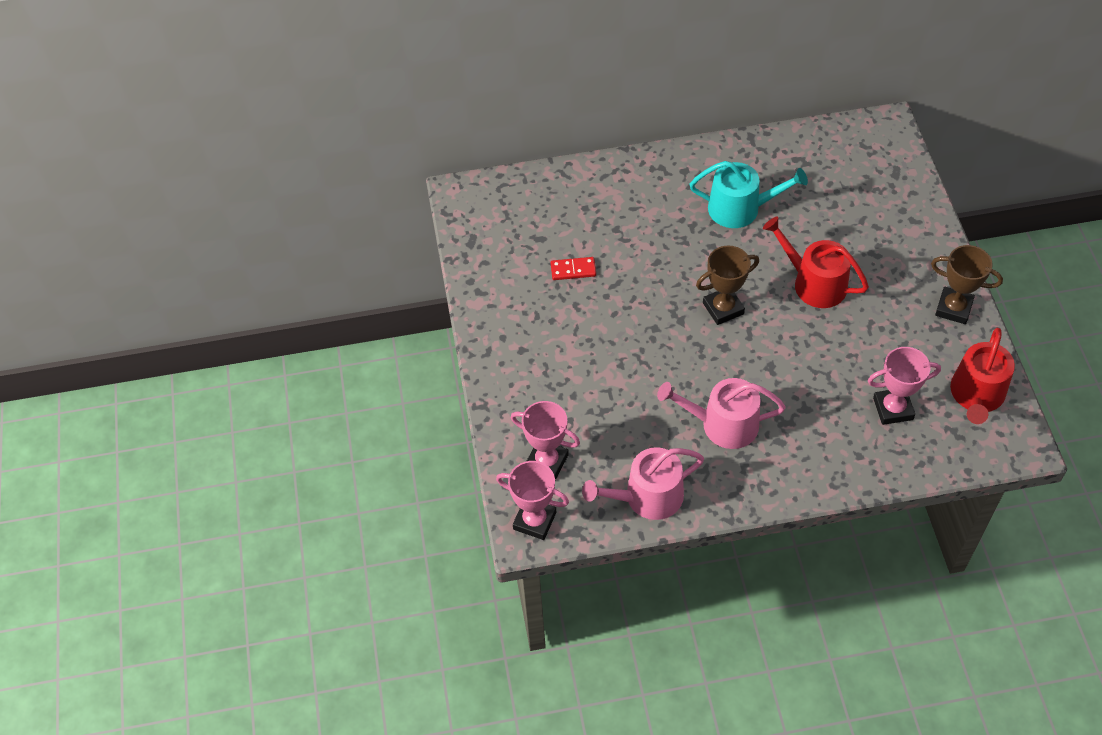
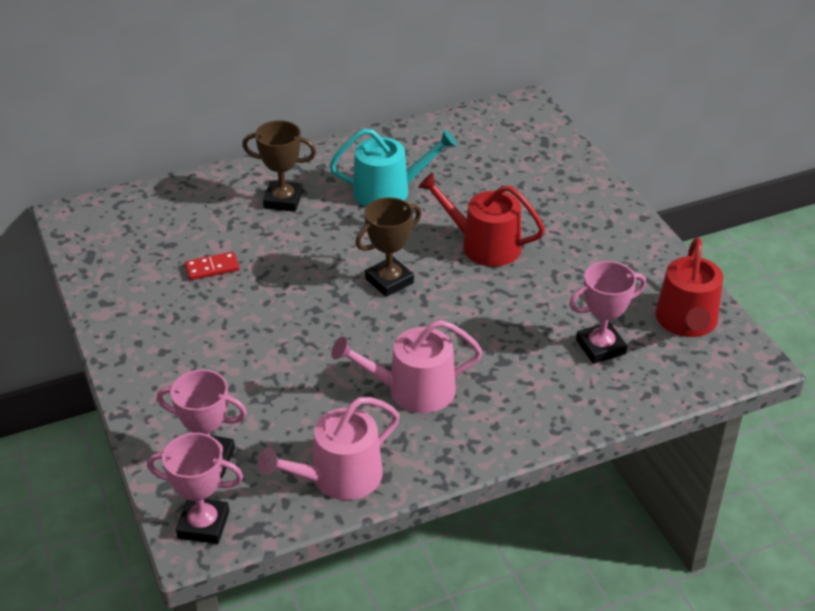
camera: 15 degrees left, 15 degrees down
brown trophy [931,245,1003,324] -> brown trophy moved to [242,120,316,212]

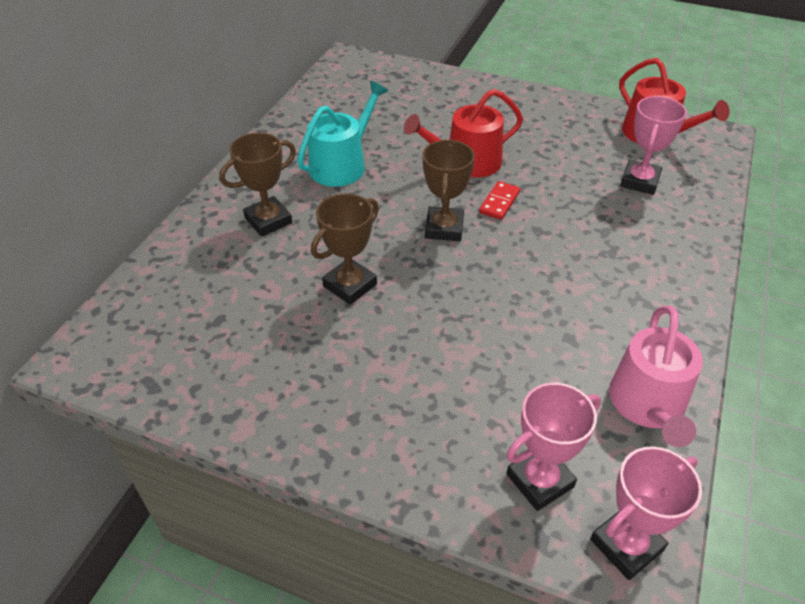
camera: 45 degrees left, 5 degrees up
red domino [185,252,240,280] -> red domino moved to [479,181,520,220]
pink watering can [331,320,483,413] -> none
none -> brown trophy [311,194,379,305]

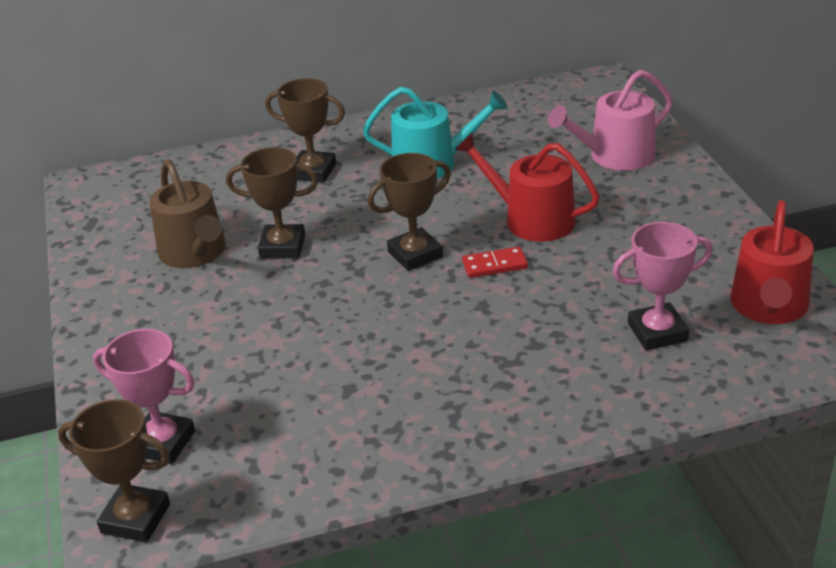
camera: 55 degrees right, 10 degrees down
pink trophy [590,446,702,580] -> brown trophy [58,399,170,542]
pink watering can [609,305,703,447] -> pink watering can moved to [548,70,673,171]
none -> brown watering can [150,159,226,268]

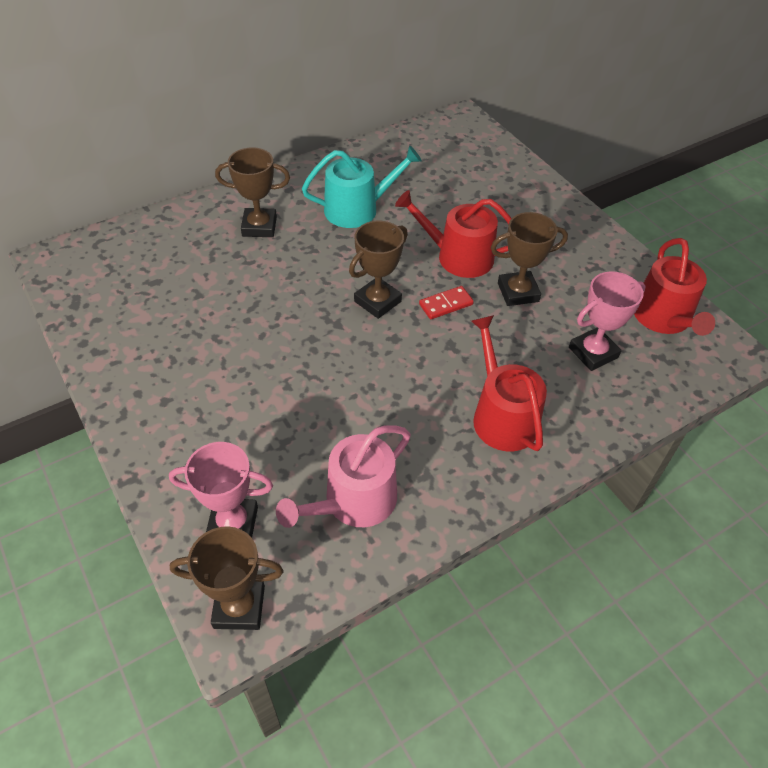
camera: 20 degrees left, 15 degrees up
brown watering can [150,159,226,268] -> none
brown trophy [226,147,318,259] -> brown trophy moved to [491,212,568,306]
pink watering can [548,70,673,171] -> pink watering can moved to [276,425,411,528]
none -> red watering can [471,315,547,451]

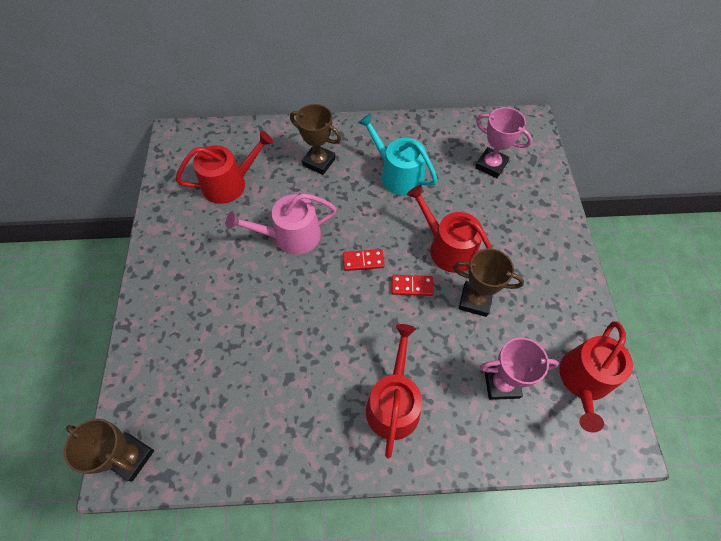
camera: 30 degrees right, 10 degrees up
pink trophy [169,442,273,538] -> pink trophy moved to [475,107,532,178]
pink watering can [276,425,411,528] -> pink watering can moved to [226,193,337,255]
turquoise watering can [302,146,422,228] -> turquoise watering can turned 150 degrees counterclockwise [358,113,437,196]
brown trophy [349,221,408,319] -> red domino [343,249,384,271]
none -> red watering can [176,131,273,204]

